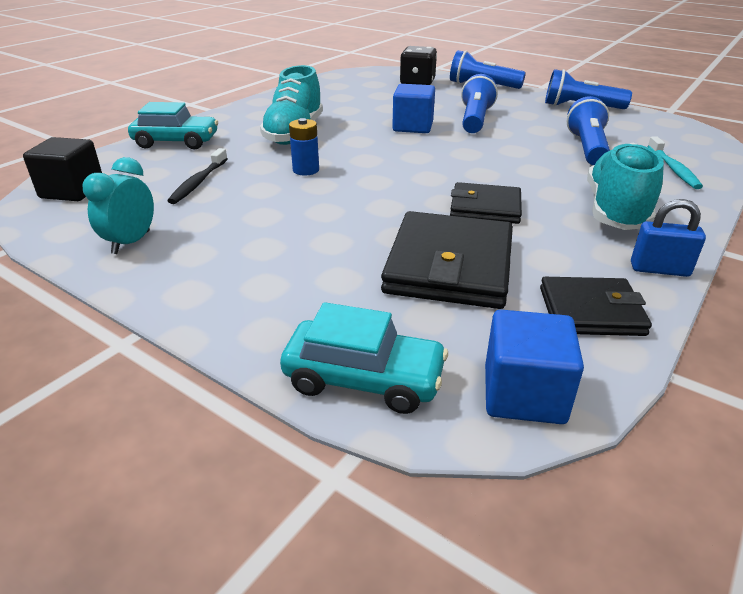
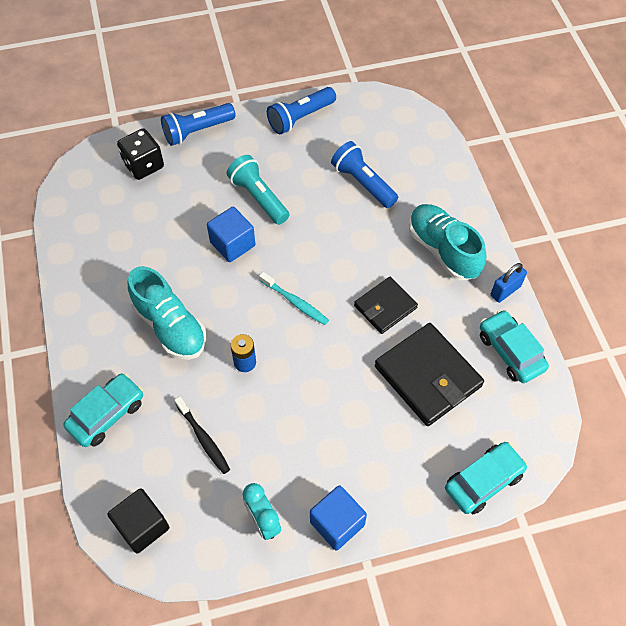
camera: 50 degrees left, 25 degrees up
blue flashlight [461,74,498,133] -> turquoise flashlight [227,155,289,225]
blue cube [485,310,584,424] -> blue cube moved to [310,485,367,550]
black wallet [540,277,652,336] -> turquoise car [480,310,549,383]
turquoise toothbrush [647,137,703,189] -> turquoise toothbrush moved to [259,272,329,325]

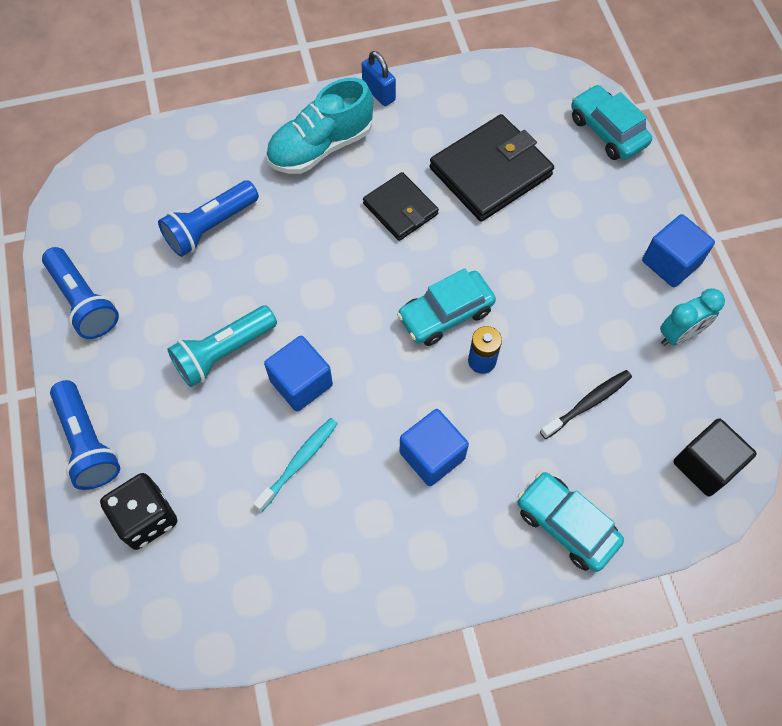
camera: 90 degrees left, 5 degrees up
turquoise shoe [128,266,206,360] -> blue cube [400,409,469,486]
turquoise toothbrush [259,272,329,325] -> turquoise toothbrush moved to [253,418,338,512]
turquoise car [480,310,549,383] -> turquoise car moved to [397,268,496,346]

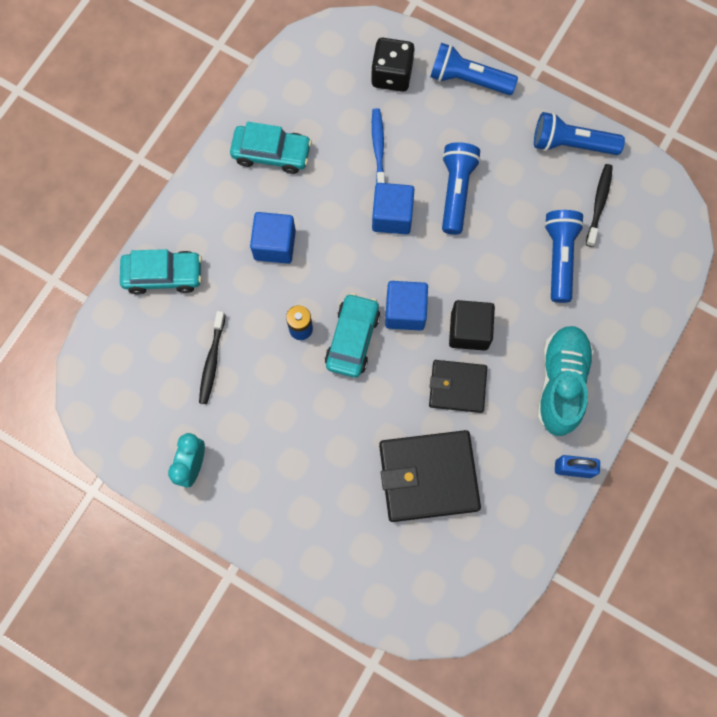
camera: 135 degrees right, 10 degrees up
turquoise flashlight [167,305,277,387] -> blue flashlight [442,142,481,235]
turquoise toothbrush [253,418,338,512] -> none
black wallet [430,114,554,222] -> black wallet turned 75 degrees clockwise [379,430,481,522]
turquoise car [571,85,652,160] -> turquoise car moved to [230,122,312,174]
blue cube [642,214,715,287] -> blue cube moved to [385,281,428,331]
black cube [673,419,757,496] -> black cube moved to [449,300,495,351]
none -> blue toothbrush [372,108,386,184]
none -> black toothbrush [586,164,613,247]

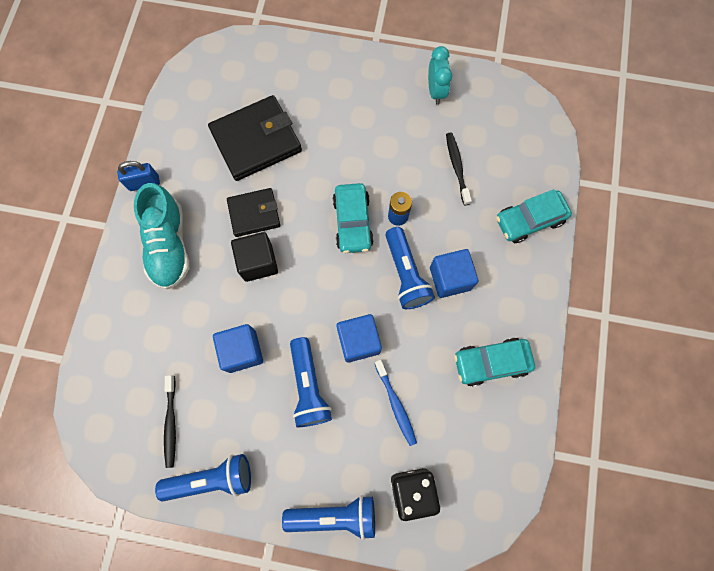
camera: 160 degrees right, 0 degrees up
blue cube [385,281,428,331] -> blue cube moved to [213,324,263,373]
blue flashlight [544,210,585,303] -> blue flashlight moved to [385,227,435,309]

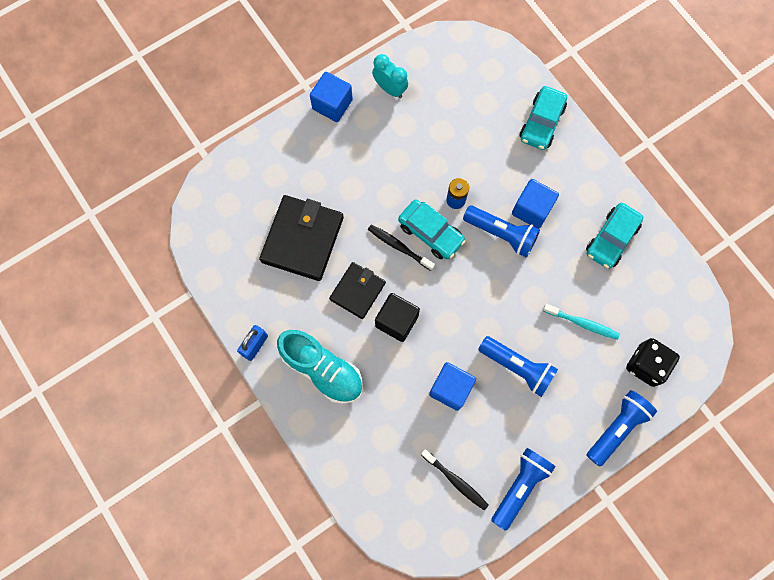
camera: 45 degrees left, 0 degrees up
blue cube [337,314,382,363] -> blue cube moved to [310,72,353,122]
blue toothbrush [374,360,417,446] -> turquoise toothbrush [543,304,620,340]
black toothbrush [446,132,472,206] -> black toothbrush moved to [368,224,435,271]

